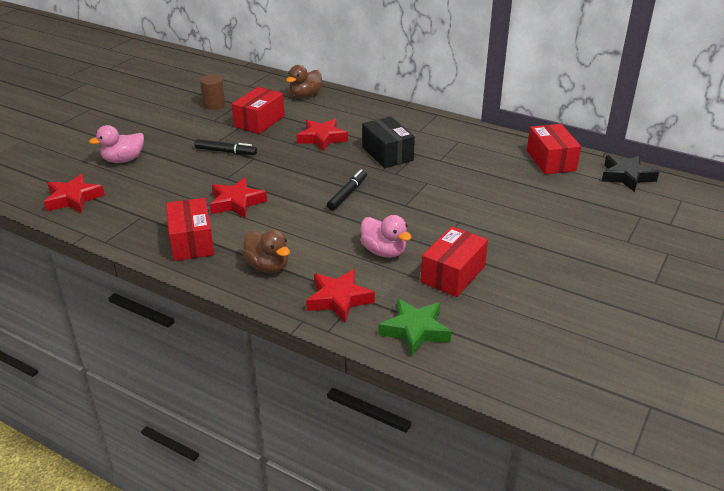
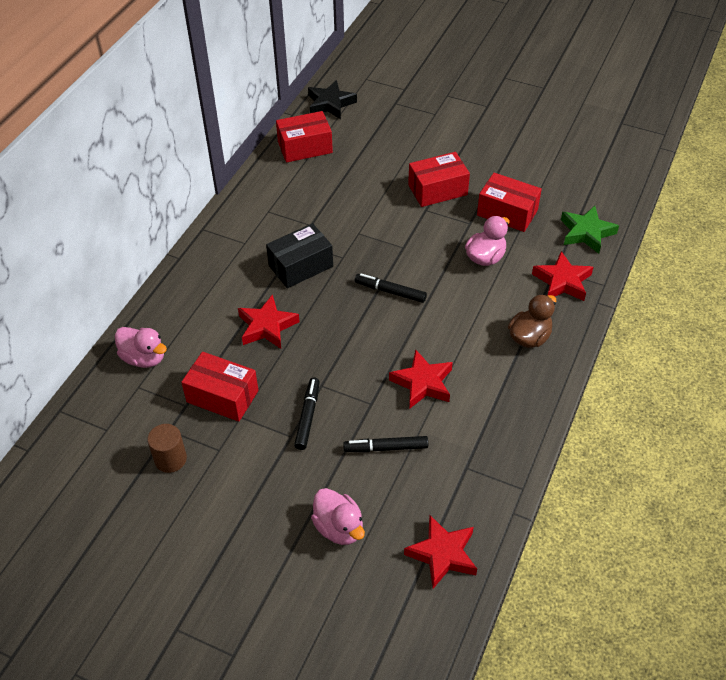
camera: 95 degrees left, 15 degrees up
red box [166,198,214,261] -> red box moved to [408,152,470,207]
brown duck [286,65,322,98] -> pink duck [115,327,167,368]
none -> black marker [343,436,428,452]

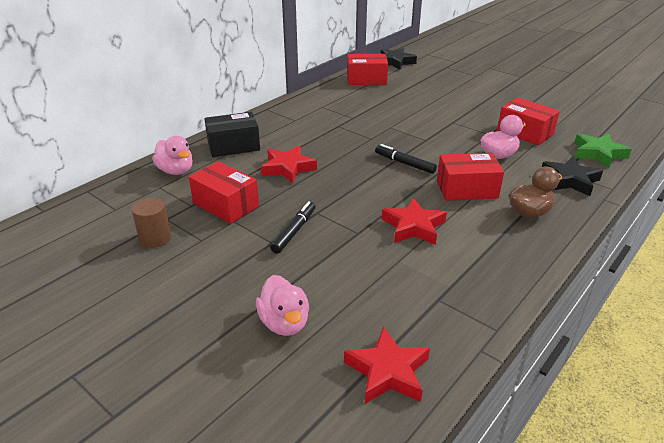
camera: 15 degrees right, 15 degrees down
black box [266,223,333,288] -> black box moved to [204,112,260,157]
black marker [343,436,428,452] -> none
red box [408,152,470,207] -> red box moved to [437,153,504,201]
red star [532,251,593,301] -> black star [542,156,603,196]

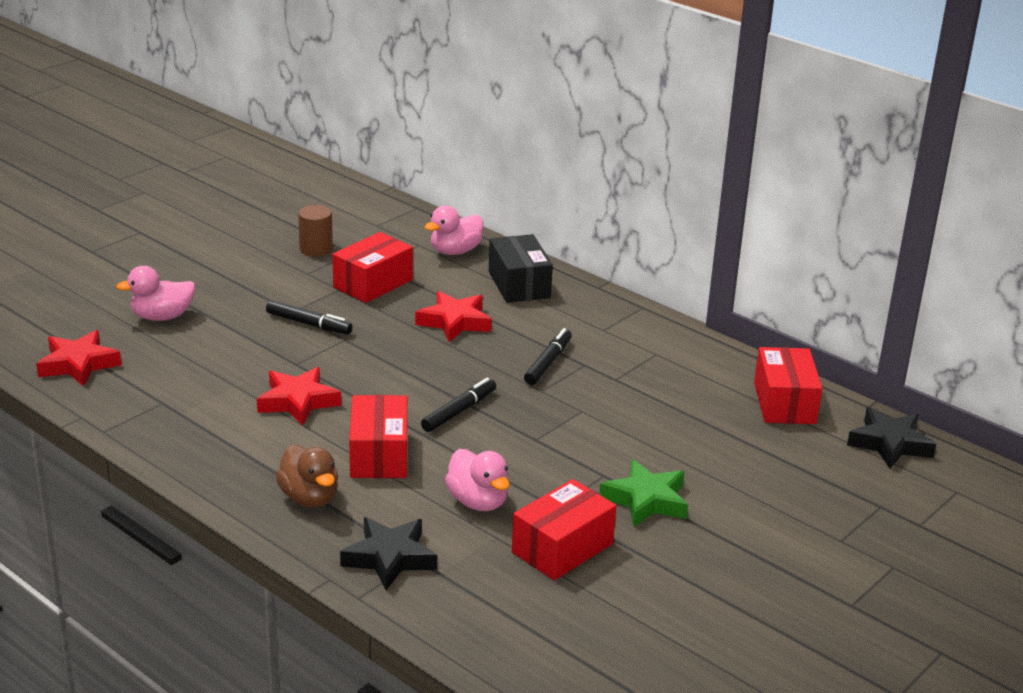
camera: 90 degrees right, 5 degrees down
green star [575,133,632,168] -> green star moved to [599,459,688,527]
none -> black marker [524,328,572,385]

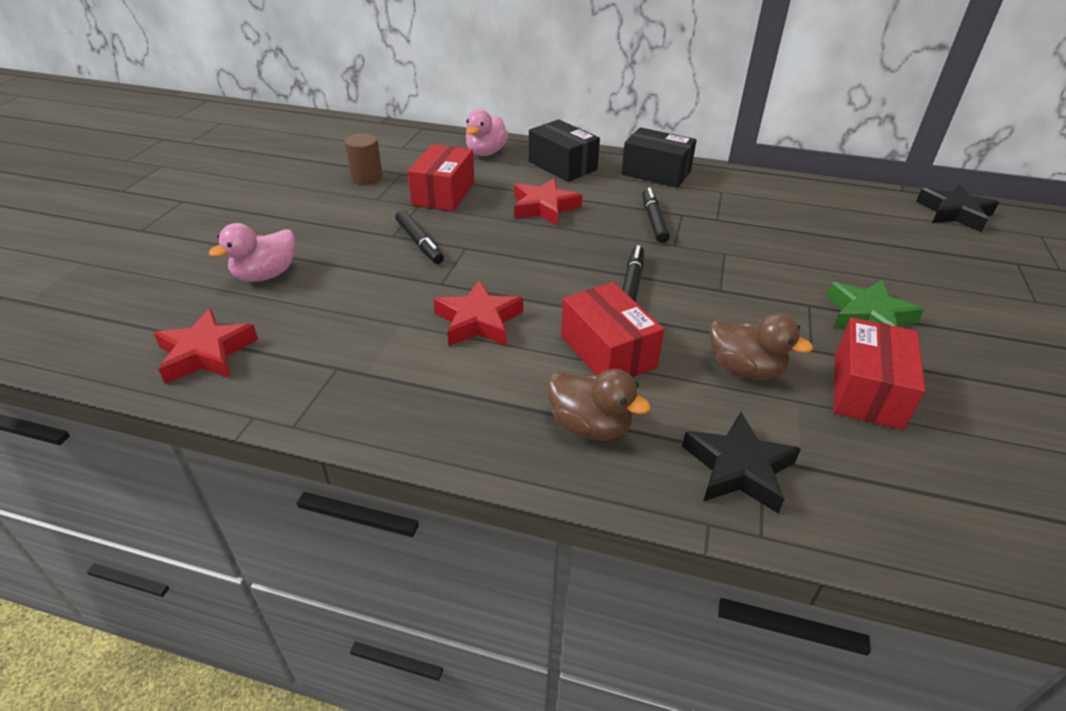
camera: 25 degrees left, 10 degrees up
black marker [266,300,353,335] -> black marker turned 60 degrees clockwise [395,210,444,264]
pink duck [445,449,510,511] -> brown duck [709,313,813,380]
red box [754,347,822,424] -> none
none -> black box [621,127,697,188]

